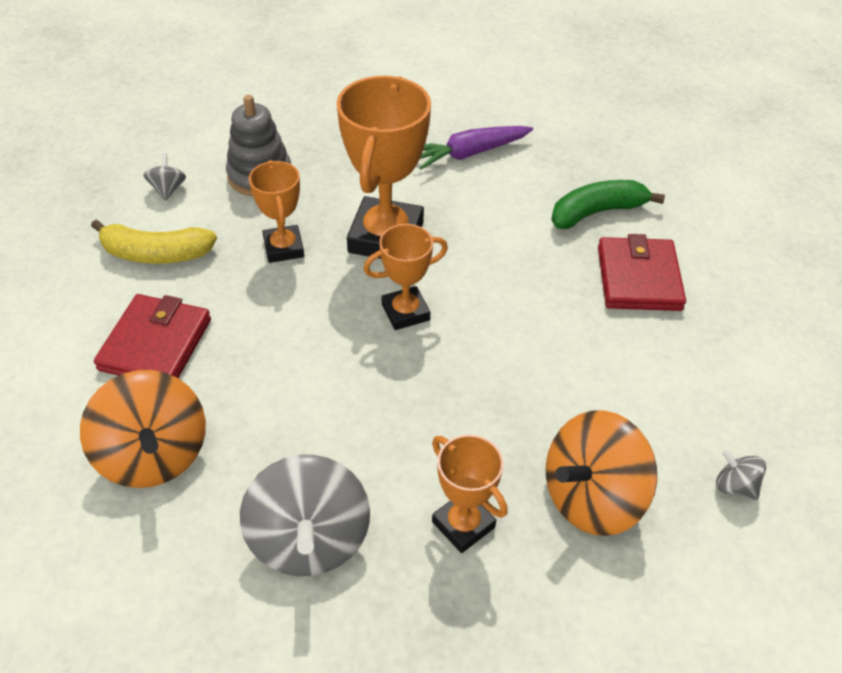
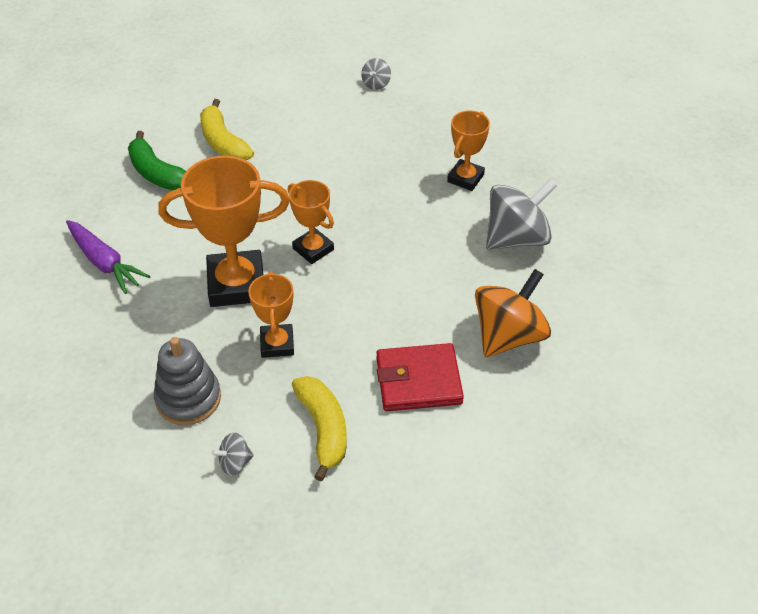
camera: 110 degrees left, 0 degrees up
orange trophy [249,160,304,263] -> orange trophy turned 60 degrees counterclockwise [248,271,294,358]
orange spinning top [546,410,657,536] -> none
red wallet [598,234,686,311] -> yellow banana [200,99,254,161]

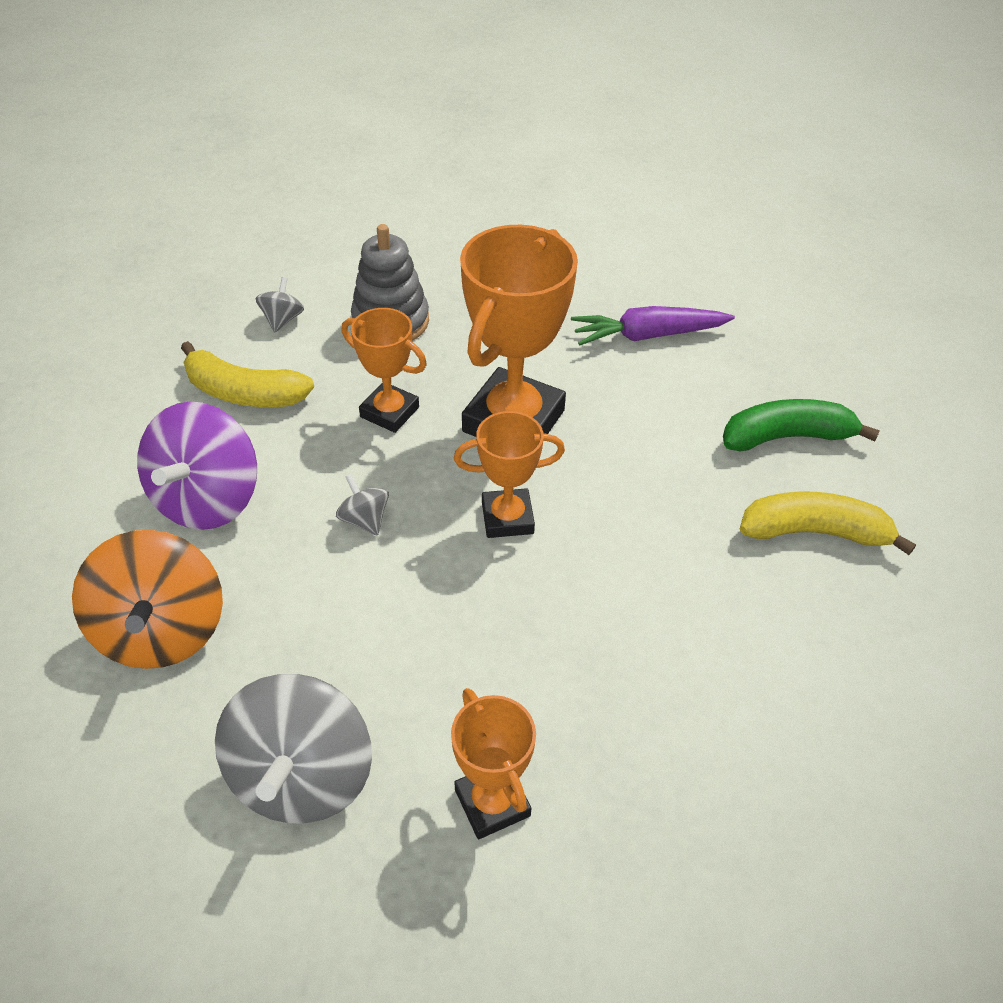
camera: 125 degrees right, 0 degrees up
grey spinning top [361,58,391,90] -> grey spinning top moved to [336,474,389,536]
red wallet [376,343,464,411] -> purple spinning top [137,401,257,530]

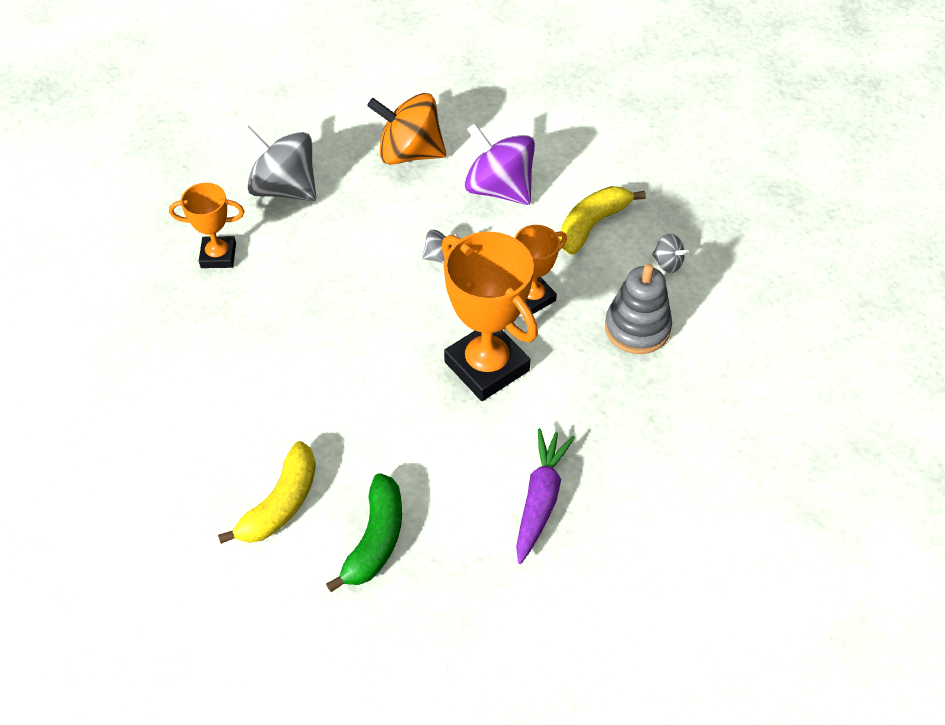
camera: 115 degrees right, 5 degrees up
orange trophy [454,411,565,538] -> none

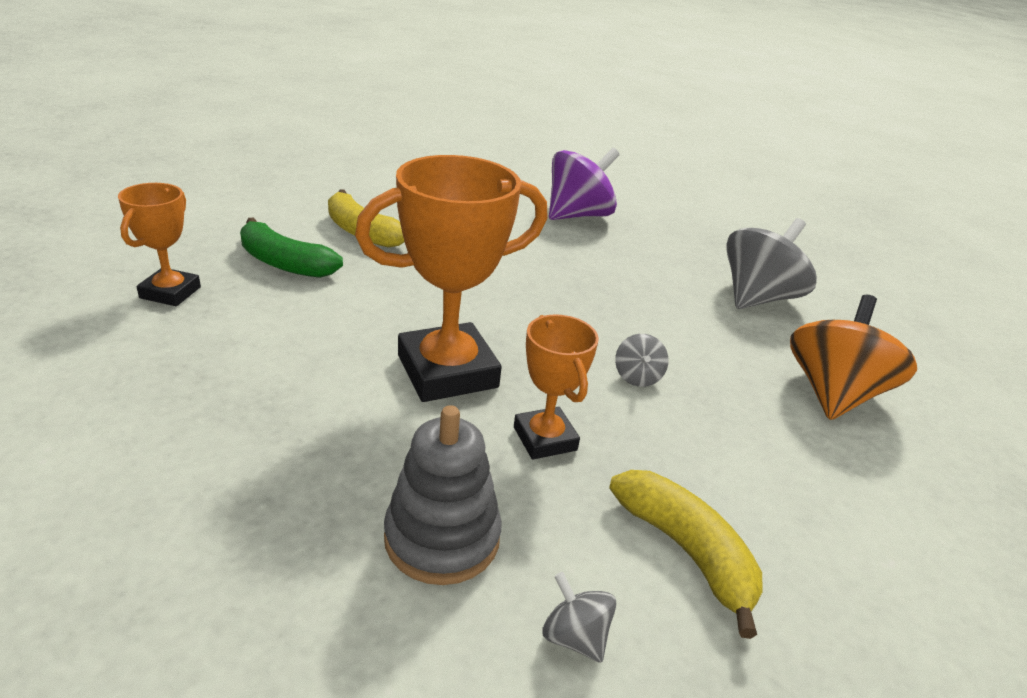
camera: 100 degrees right, 20 degrees down
orange trophy [169,183,244,268] -> orange trophy moved to [118,183,201,306]
purple spinning top [465,123,535,205] -> purple spinning top moved to [549,148,620,220]
purple carrot [516,428,575,564] -> none
grey spinning top [652,233,689,273] -> grey spinning top turned 90 degrees clockwise [542,572,617,663]

